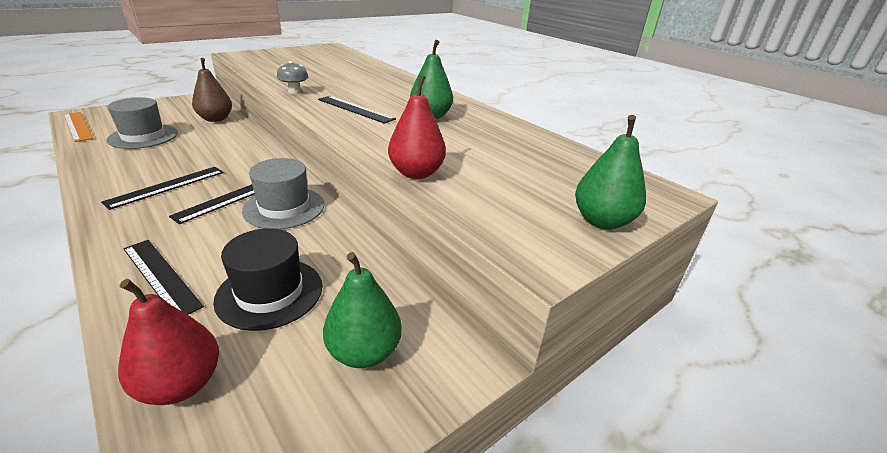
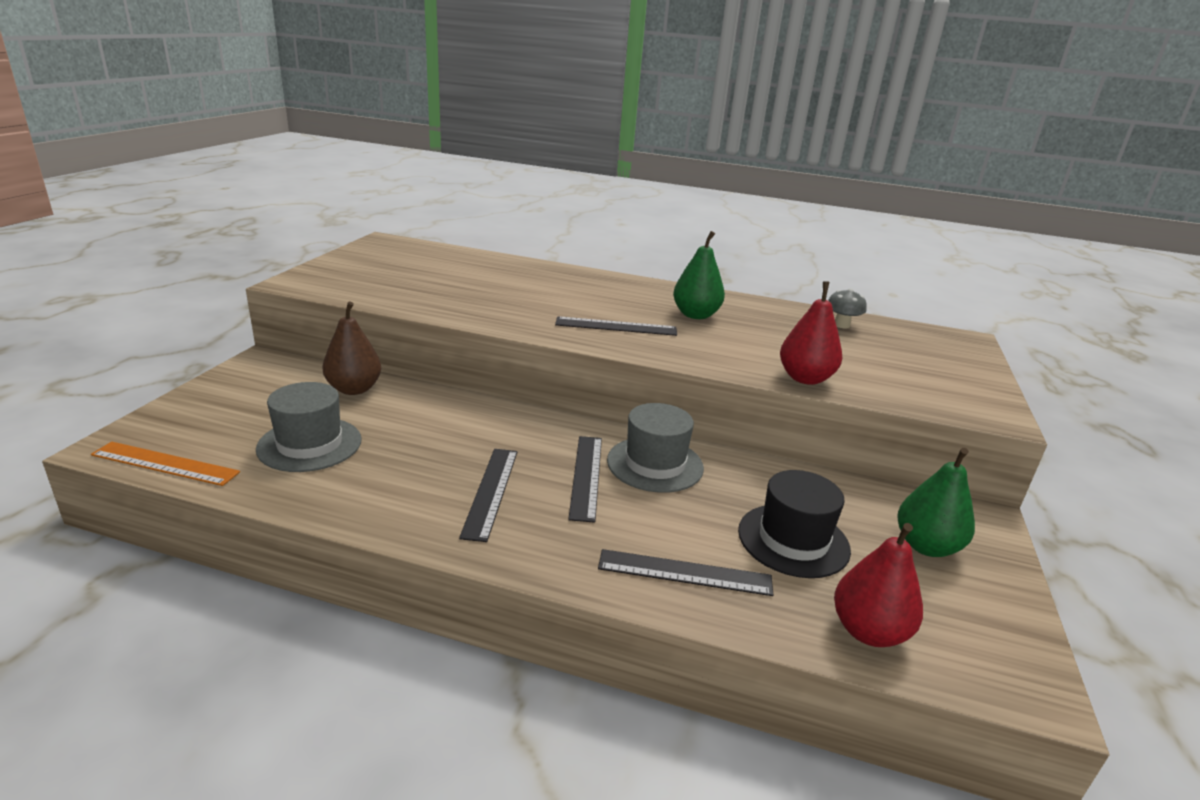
camera: 35 degrees left, 5 degrees down
grey mushroom [277,61,308,94] -> grey mushroom moved to [828,288,867,329]
green pear [575,115,646,230] -> none

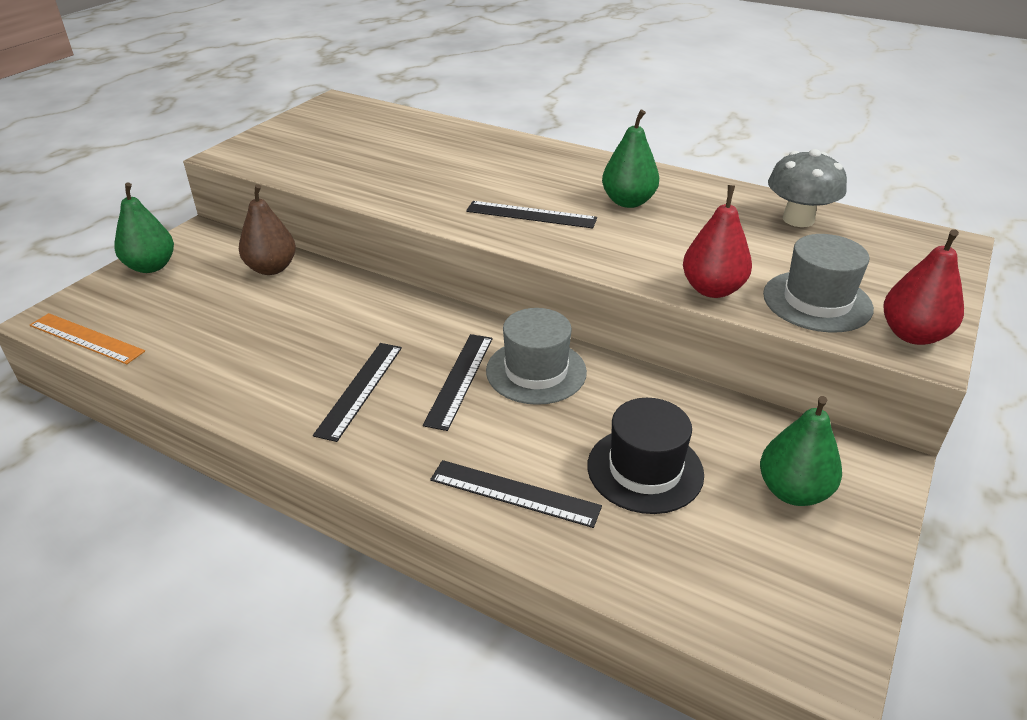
camera: 15 degrees right, 10 degrees up
grey hat [256,382,362,472] -> grey hat moved to [763,234,874,333]
grey mushroom [828,288,867,329] -> grey mushroom [768,149,847,227], size x1.66
red pear [834,523,923,647] -> red pear moved to [883,229,964,345]
none -> green pear [114,182,174,273]

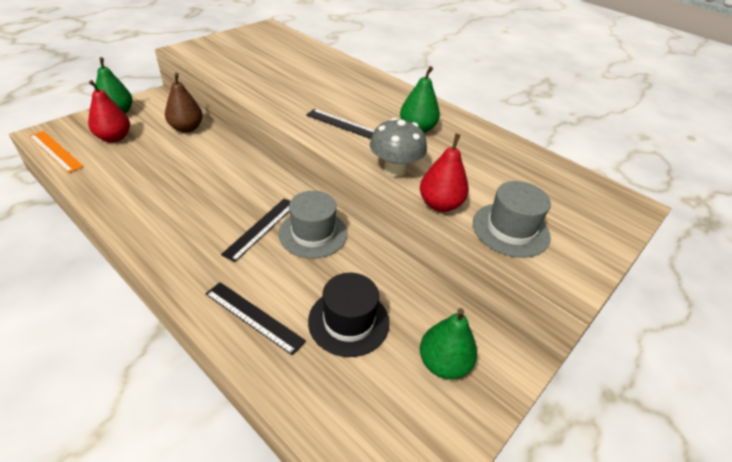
camera: 10 degrees right, 5 degrees up
black ruler [313,343,402,442] -> none
grey mushroom [768,149,847,227] -> grey mushroom moved to [370,118,427,177]
red pear [883,229,964,345] -> red pear moved to [88,80,130,142]

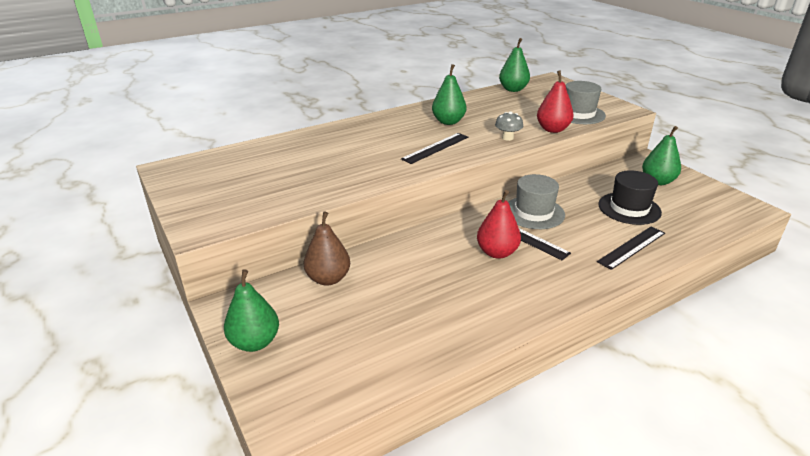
camera: 70 degrees left, 10 degrees down
orange ruler [29,131,84,173] -> none
red pear [88,80,130,142] -> red pear moved to [477,190,521,259]
grey mushroom [370,118,427,177] -> grey mushroom [495,112,523,141], size x0.60
none -> green pear [499,38,530,92]

